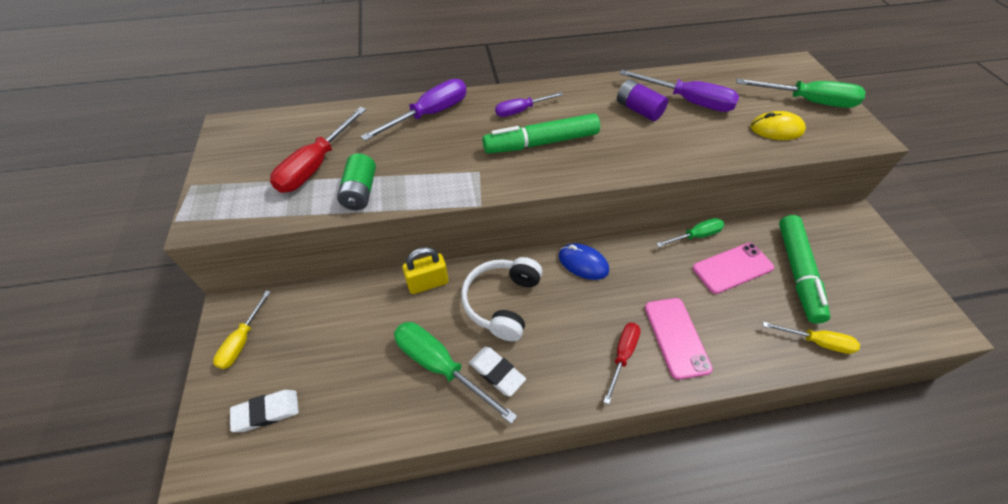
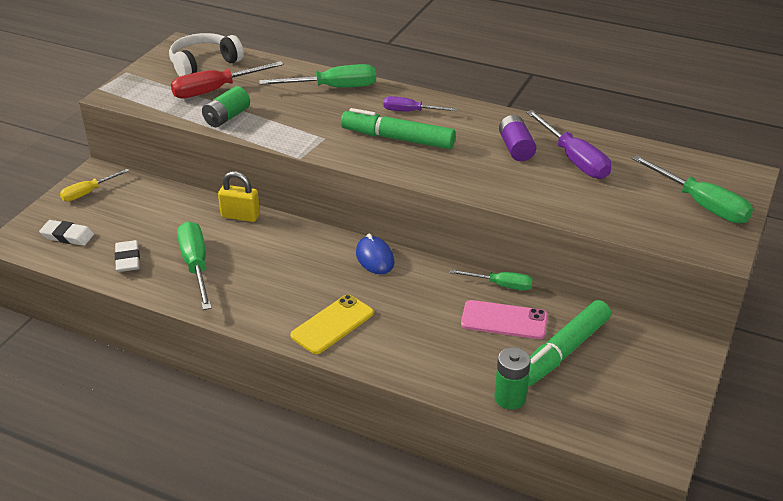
camera: 35 degrees right, 15 degrees down
purple screwdriver [361,79,467,141] -> green screwdriver [259,64,376,88]
white headphones [461,257,542,341] -> white headphones moved to [169,33,244,77]
white eraser [469,347,526,396] -> white eraser moved to [115,240,140,272]
red screwdriver [603,323,641,404] -> yellow phone [290,295,374,354]
pink phone [645,298,713,380] -> none
yellow mouse [751,111,806,140] -> none
yellow screwdriver [763,322,860,354] -> green battery [494,347,531,409]

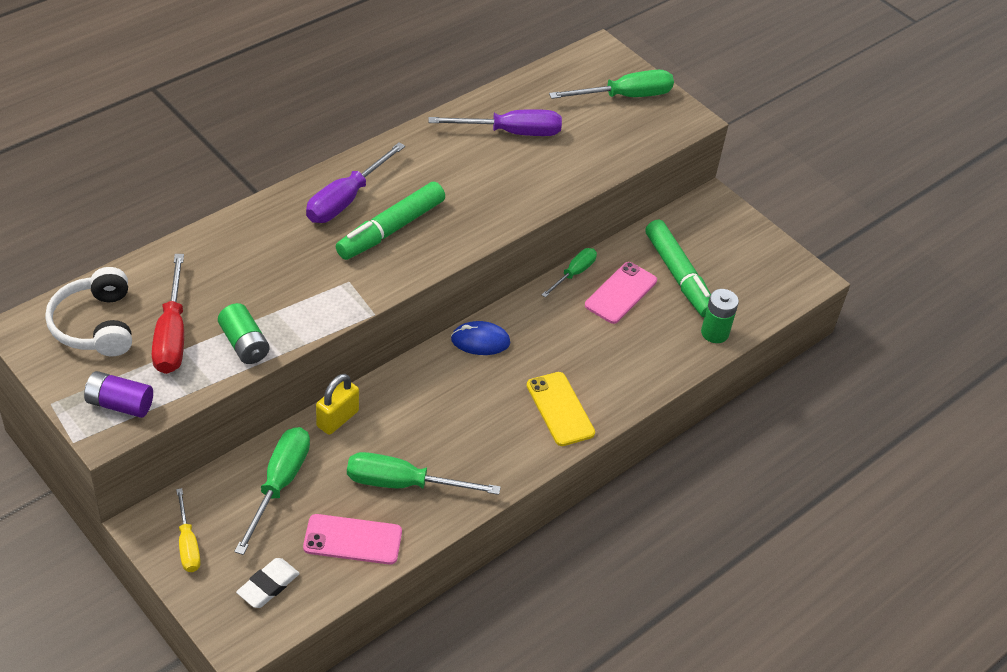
camera: 70 degrees left, 10 degrees up
white eraser [115,240,140,272] -> pink phone [303,514,402,565]
green screwdriver [259,64,376,88] -> green screwdriver moved to [234,427,310,555]
purple screwdriver [383,96,457,111] -> purple screwdriver [306,142,405,223], size x1.63
purple battery [499,115,536,161] -> purple battery moved to [84,371,153,418]

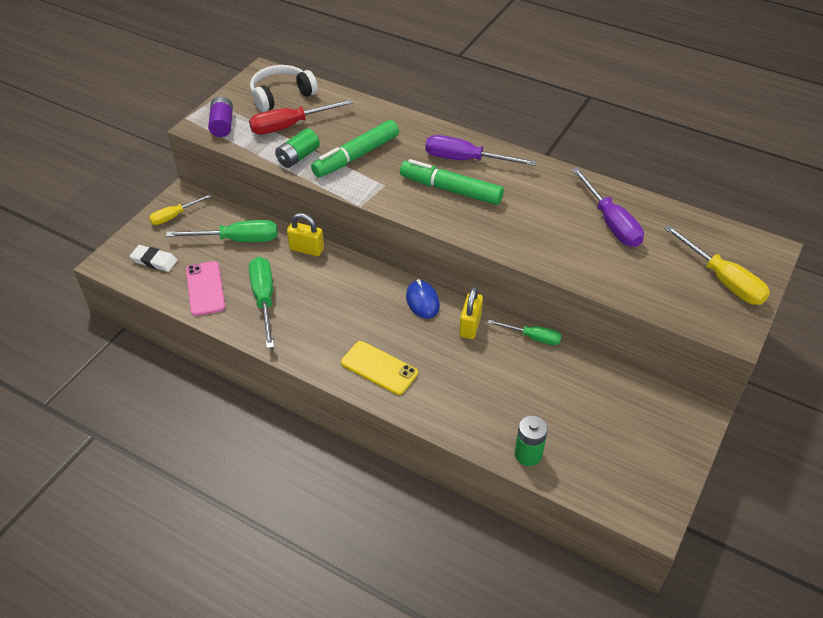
camera: 75 degrees right, 0 degrees up
yellow phone [526,372,595,446] -> yellow phone turned 75 degrees clockwise [341,341,418,395]
green screwdriver [549,70,674,99] -> yellow screwdriver [664,225,770,305]
pink phone [585,262,657,324] -> none
green marker [645,220,711,317] -> green marker moved to [311,120,399,177]
none -> yellow padlock [459,287,483,339]

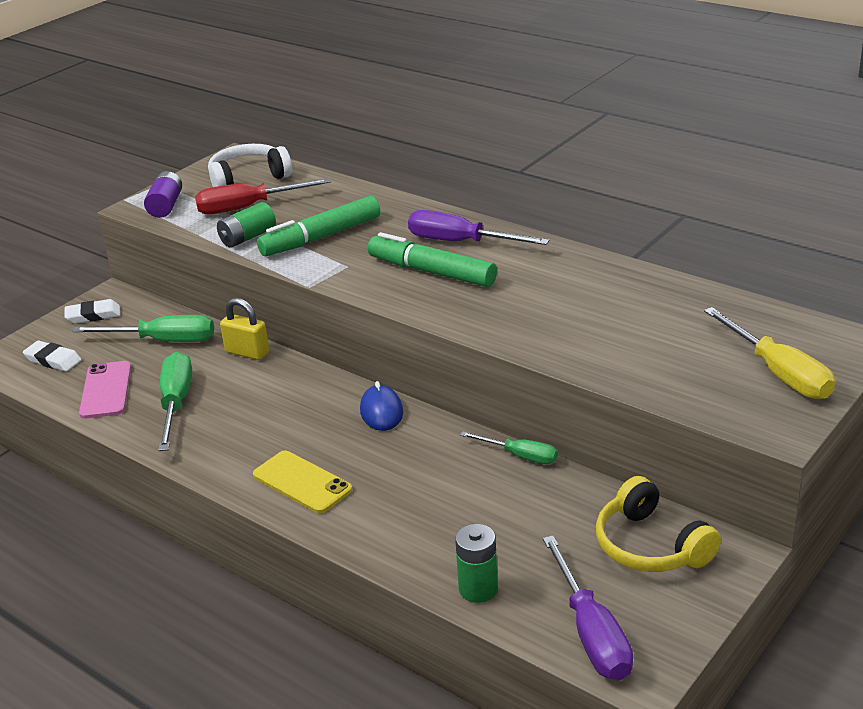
camera: 10 degrees right, 15 degrees down
yellow screwdriver [149,194,211,225] -> white eraser [64,299,120,324]
yellow padlock [459,287,483,339] -> none
purple screwdriver [572,168,644,247] -> purple screwdriver moved to [543,535,633,680]
none -> yellow headphones [596,476,721,572]

